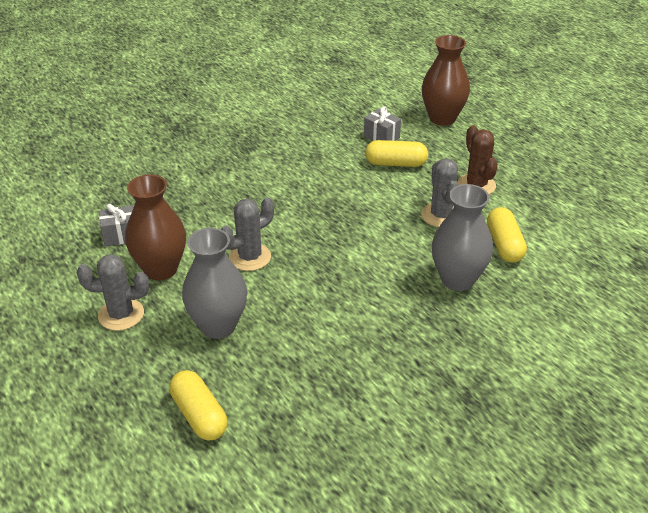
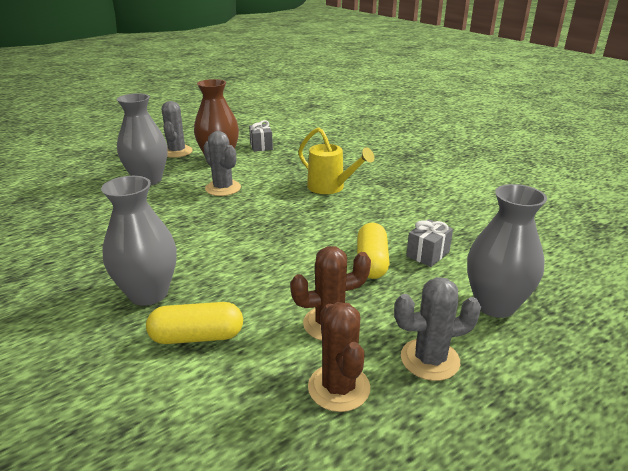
camera: 90 degrees right, 10 degrees down
yellow capsule [169,370,228,441] -> none
grey cactus [421,158,458,227] -> grey cactus moved to [394,277,481,381]
brown vase [422,35,470,126] -> grey vase [467,184,547,318]
none -> yellow watering can [298,127,374,194]
none -> brown cactus [308,302,370,412]

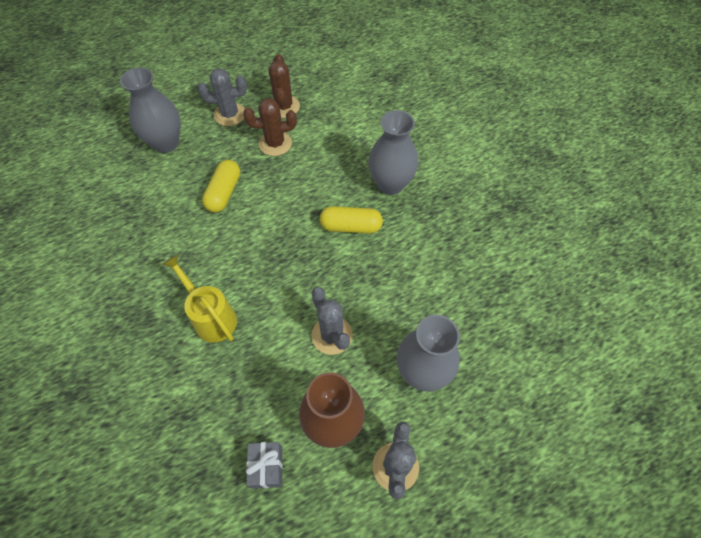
camera: 170 degrees left, 30 degrees up
yellow capsule [146,302,243,344] -> yellow capsule moved to [320,206,383,234]
grey gift [406,219,453,267] -> none

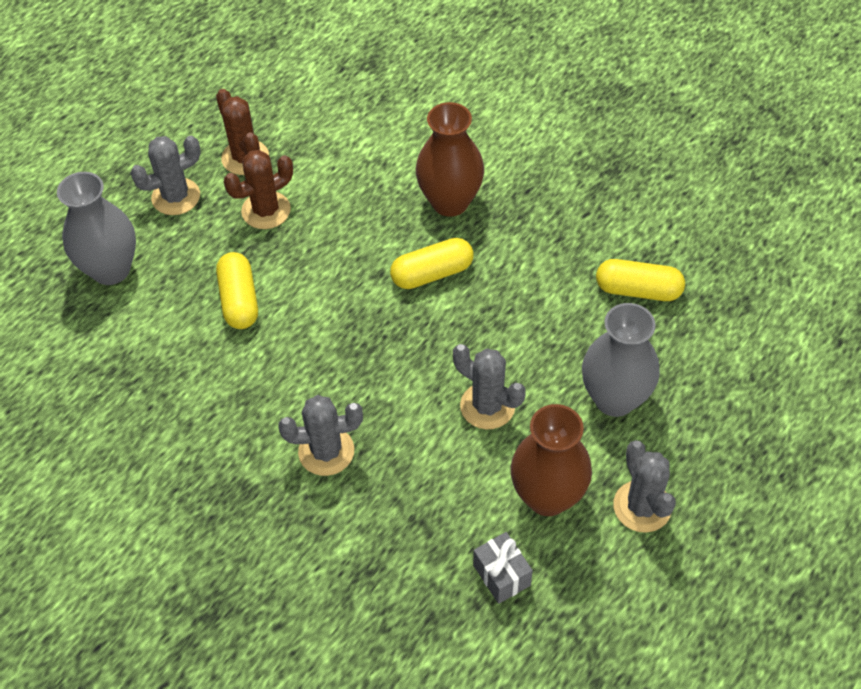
camera: 25 degrees left, 5 degrees down
yellow watering can [162,254,237,343] -> grey cactus [278,395,363,476]
grey vase [368,110,419,195] -> brown vase [416,102,484,217]
none -> yellow capsule [596,259,685,301]

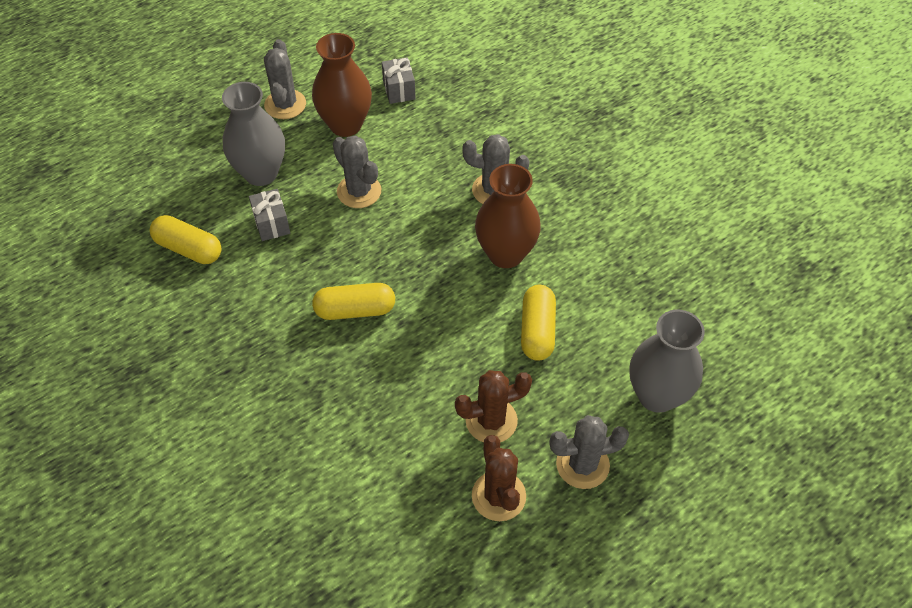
camera: 165 degrees left, 0 degrees up
brown vase [416,102,484,217] -> brown vase moved to [475,164,541,268]
none -> grey gift [249,189,290,241]

